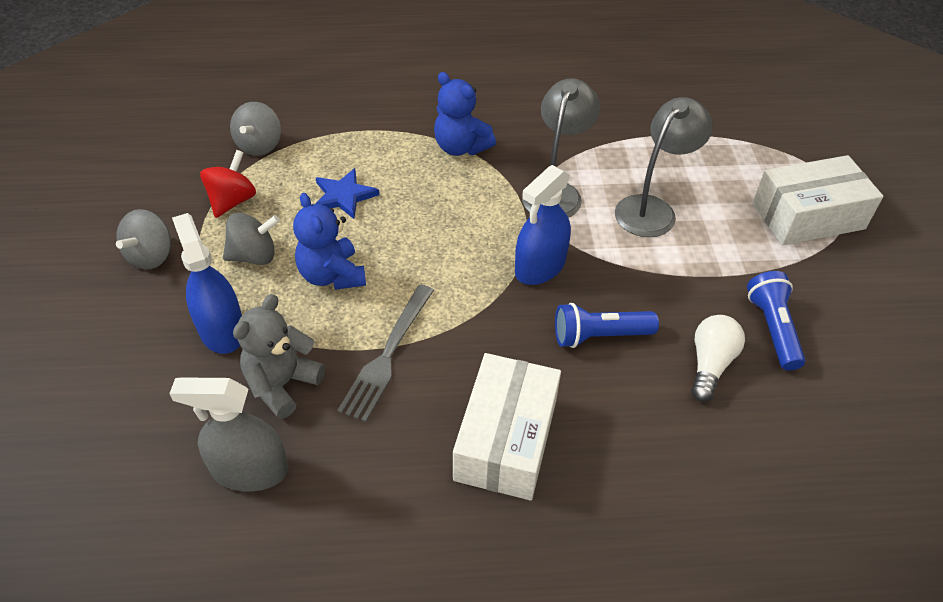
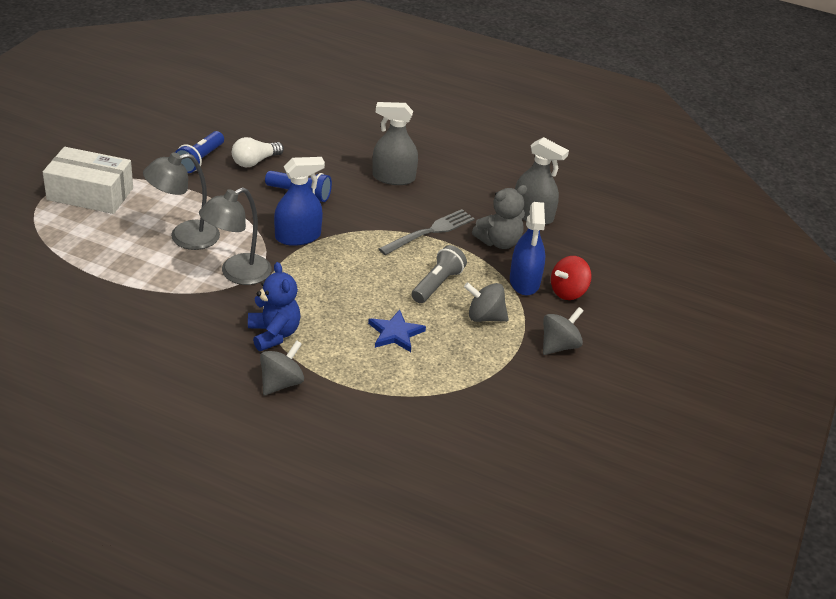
camera: 155 degrees left, 10 degrees down
red spinning top [200,150,256,218] -> red spinning top moved to [551,256,592,300]
grey spinning top [230,102,281,156] -> grey spinning top moved to [260,340,304,395]
blue teddy bear [293,193,366,290] -> grey flashlight [411,245,467,303]
white box [453,353,561,500] -> grey spray bottle [372,102,418,185]

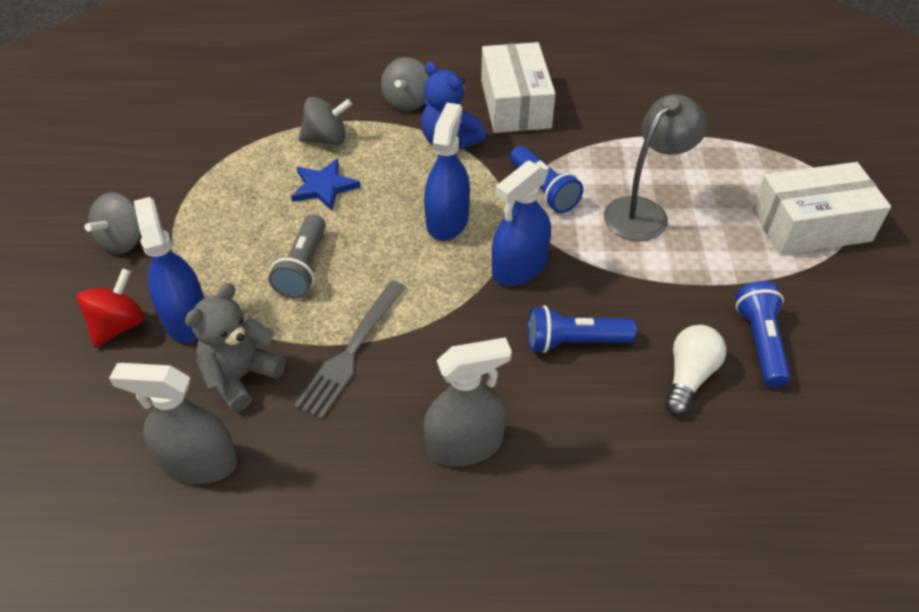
camera: 160 degrees right, 10 degrees up
grey lamp [199,188,272,285] -> blue flashlight [510,146,583,213]
grey spinning top [464,282,509,322] -> grey spinning top moved to [299,97,352,145]
none -> blue spray bottle [424,103,470,241]
none -> white box [481,42,556,133]

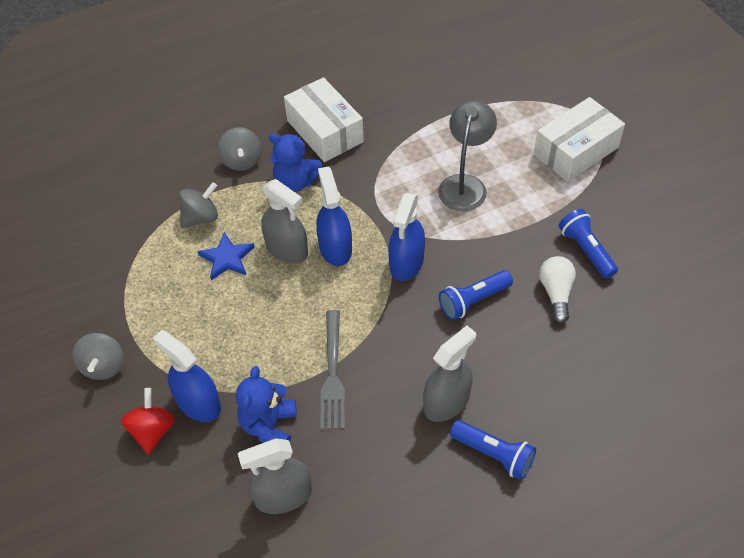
camera: 25 degrees left, 5 degrees up
grey teddy bear [185,283,285,412] -> blue teddy bear [236,366,297,443]
grey flashlight [268,214,326,298] -> none
blue flashlight [510,146,583,213] -> blue flashlight moved to [450,420,536,480]
none -> grey spray bottle [261,179,308,264]

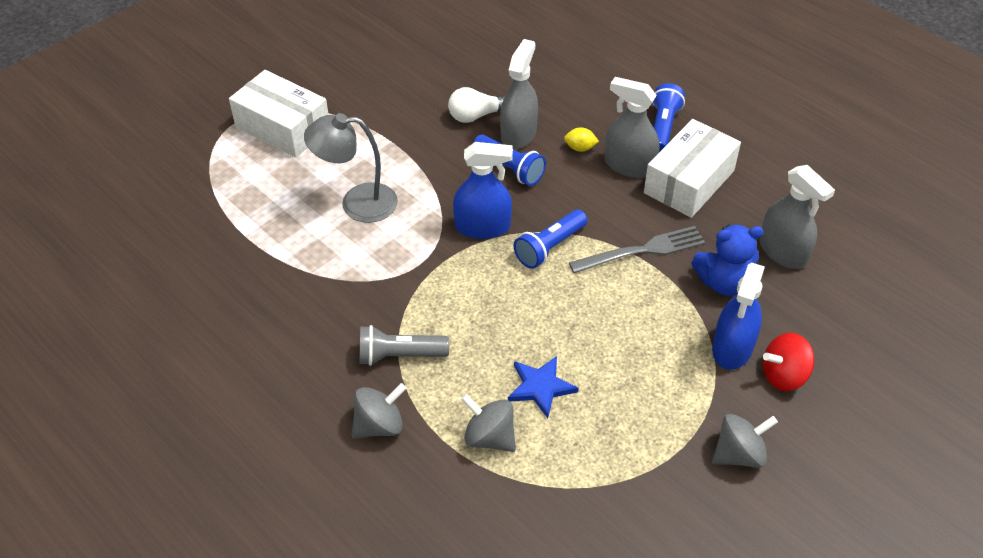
camera: 110 degrees left, 5 degrees down
grey spray bottle [261,179,308,264] -> grey spray bottle moved to [500,39,538,149]
blue teddy bear [269,134,323,192] -> grey flashlight [360,325,449,366]
white box [284,77,364,162] -> white box moved to [644,119,741,218]
blue spray bottle [316,166,352,266] -> none
blue flashlight [559,209,618,279] -> blue flashlight moved to [514,210,587,269]
none -> yellow lemon [564,127,599,152]

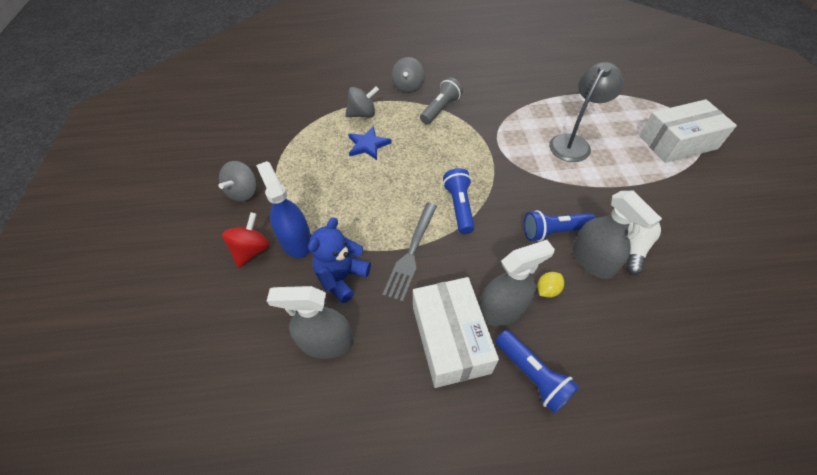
camera: 130 degrees right, 5 degrees up
blue spray bottle [453,142,513,239] -> none

